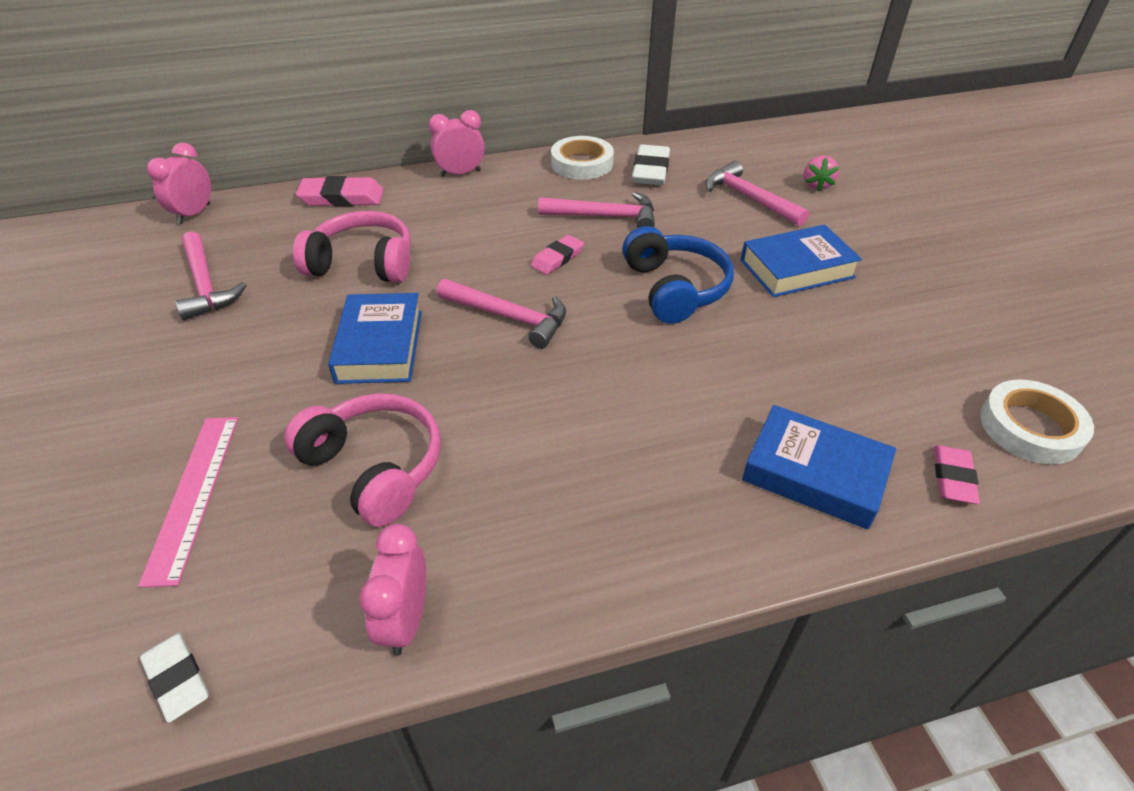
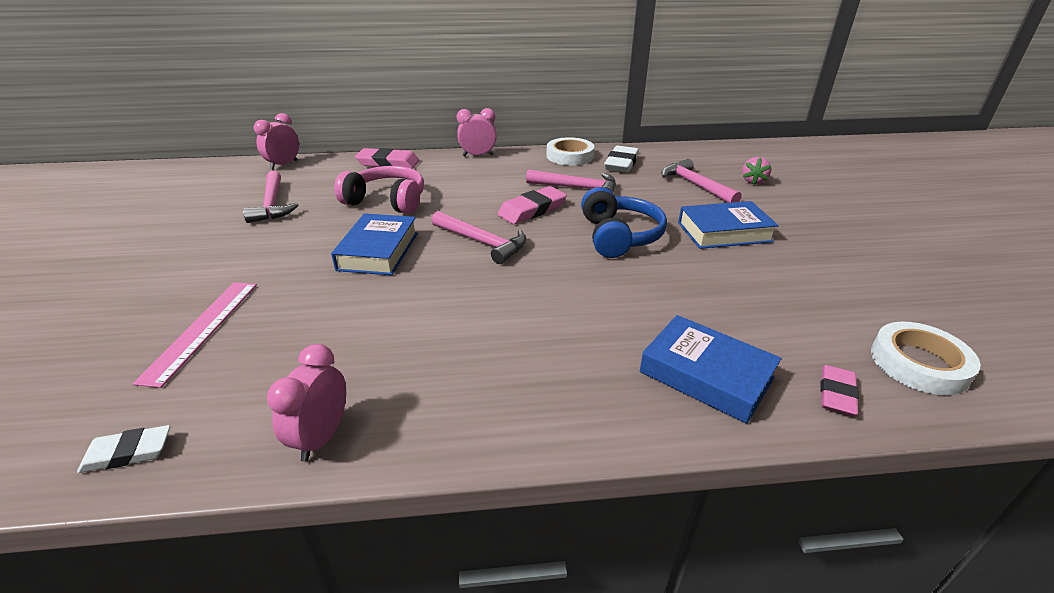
camera: 10 degrees right, 10 degrees down
white eraser [140,633,209,723] -> white eraser turned 75 degrees counterclockwise [77,425,171,473]
pink headphones [284,393,441,527] -> none
pink eraser [531,235,584,275] -> pink eraser [498,186,567,224], size x1.56

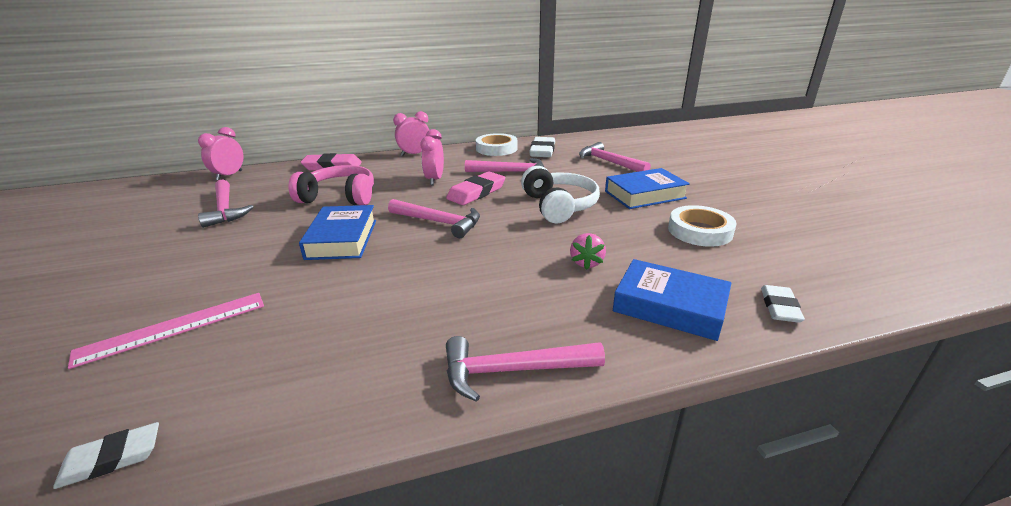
camera: 10 degrees left, 5 degrees down
pink ruler [132,282,257,388] -> pink ruler turned 60 degrees clockwise [68,293,264,369]
pink clock [267,344,346,462] -> pink clock moved to [420,129,444,185]
blue headphones [581,187,667,258] -> white headphones [521,166,600,223]
pink strawberry [742,157,771,185] -> pink strawberry moved to [570,233,606,270]
pink eraser [820,365,859,416] -> white eraser [761,285,805,323]
white tape [871,322,981,395] -> white tape moved to [668,205,737,247]
none -> pink hammer [446,336,605,402]

